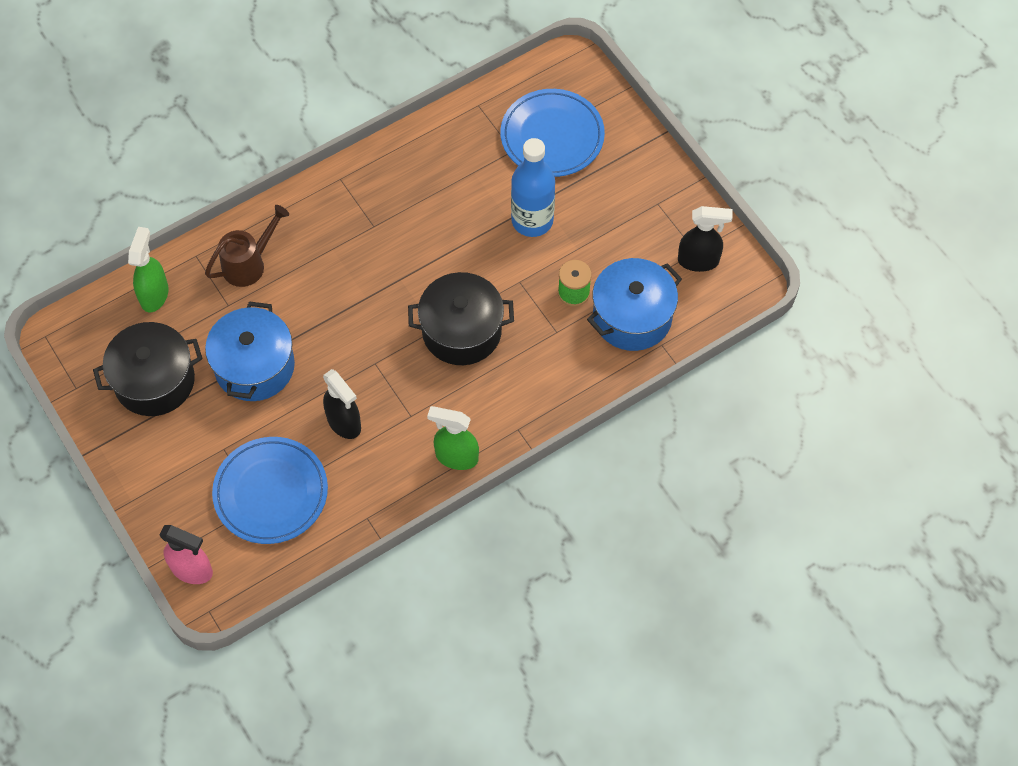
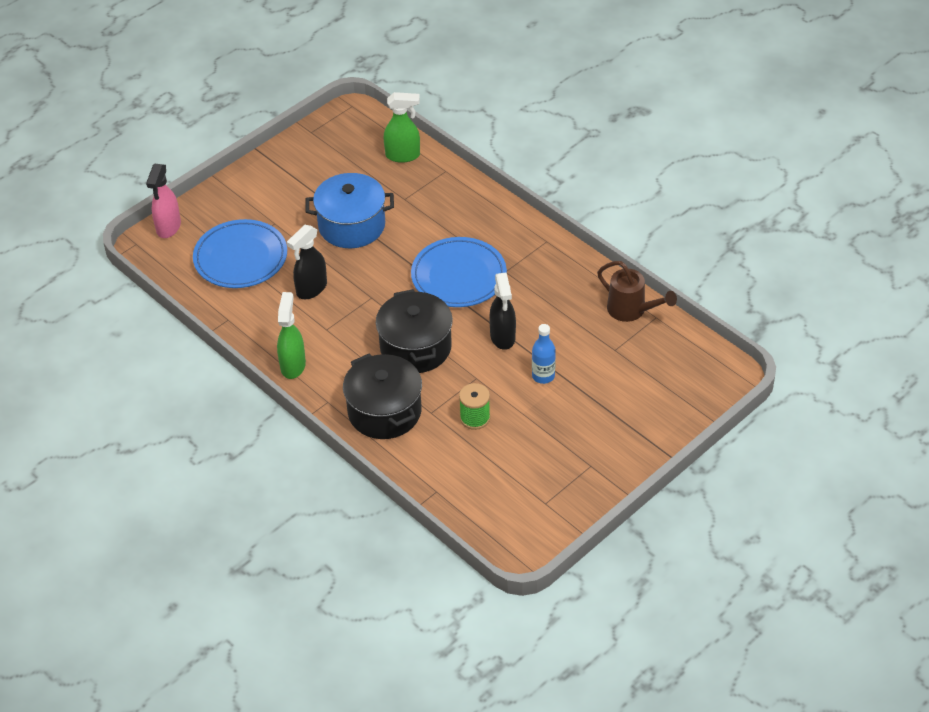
camera: 80 degrees right, 15 degrees down
black pot [93,322,203,416] -> black pot moved to [343,354,422,439]
brown watering can [205,205,289,287] -> brown watering can moved to [597,261,677,322]
blue plate [500,89,605,177] -> blue plate moved to [411,237,507,307]
blue bottle [511,138,555,237] -> blue bottle [532,324,556,384], size x0.58
blue pot [587,258,682,351] -> none
black spray bottle [678,206,733,272] -> black spray bottle moved to [489,273,516,350]

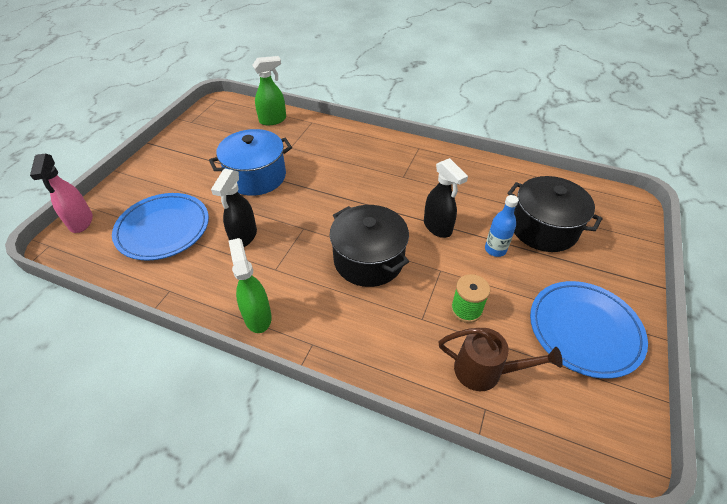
camera: 25 degrees left, 0 degrees up
black pot [343,354,422,439] -> black pot moved to [508,176,603,252]
blue plate [411,237,507,307] -> blue plate moved to [530,281,648,379]
brown watering can [597,261,677,322] -> brown watering can moved to [438,328,563,391]

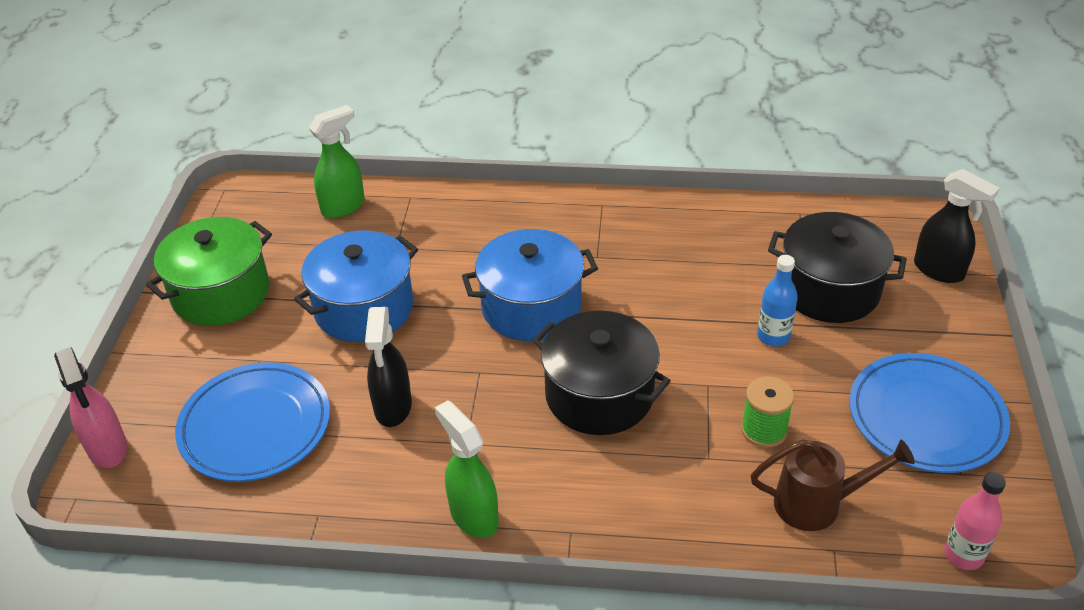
camera: 15 degrees left, 5 degrees down
black spray bottle [424,158,468,238] -> black spray bottle moved to [914,169,999,283]
none -> green pot [146,217,272,326]
none -> blue pot [462,229,598,341]
none -> pink bottle [944,472,1006,570]

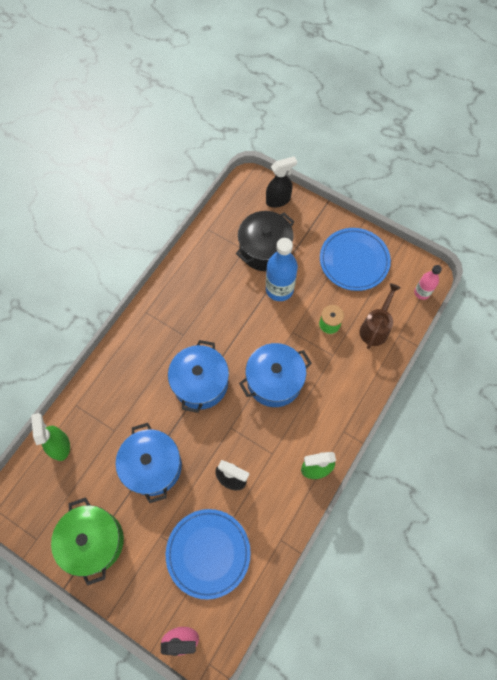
camera: 65 degrees left, 25 degrees up
black pot [532,311,671,435] -> blue pot [239,343,312,407]
blue bottle [757,255,798,346] -> blue bottle [266,238,298,301], size x1.73

